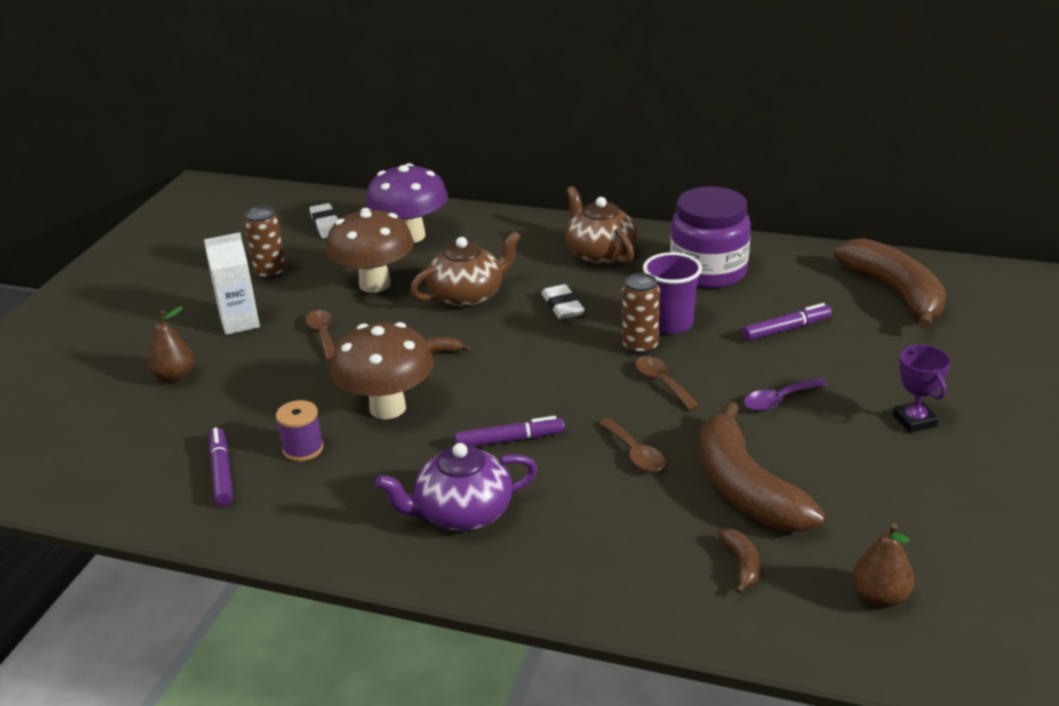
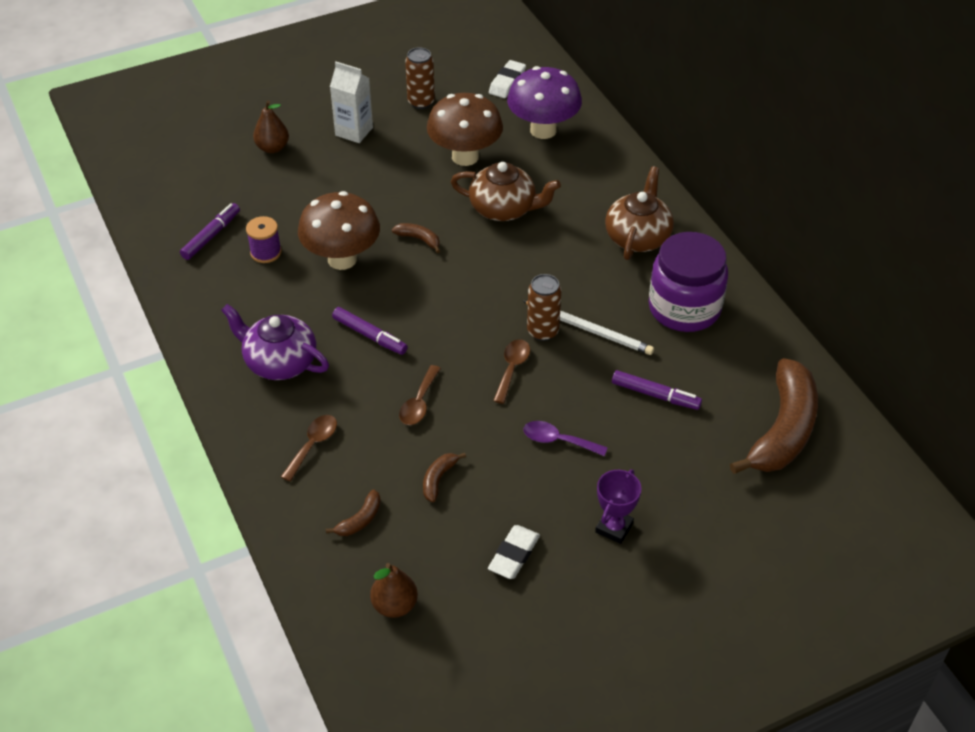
camera: 45 degrees right, 15 degrees up
brown spoon [305,310,335,361] -> brown spoon moved to [281,415,337,482]
white eraser [542,284,585,319] -> white eraser moved to [488,525,540,579]
purple cup [643,252,702,334] -> white pencil [522,300,654,355]
brown banana [700,402,825,532] -> brown banana [423,453,466,502], size x0.41

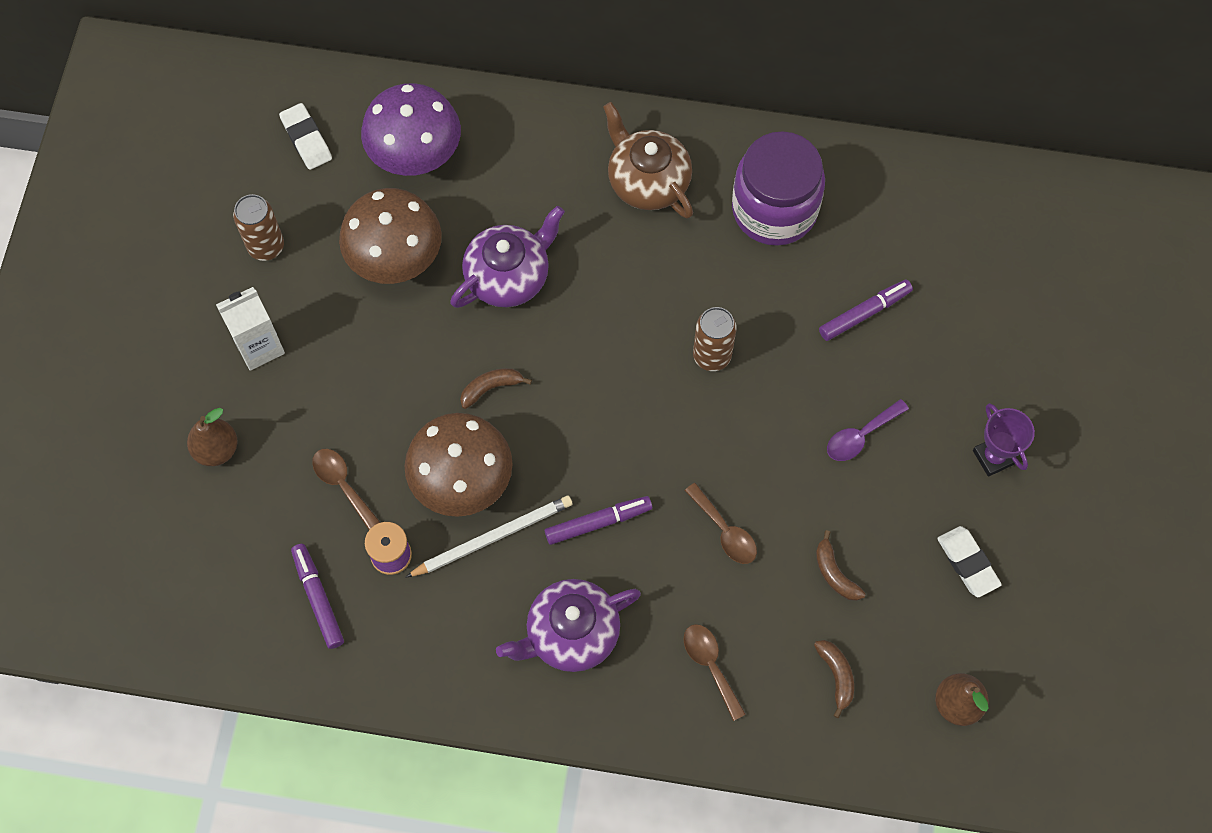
camera: 55 degrees left, 20 degrees up
brown teapot [451,162,561,221] -> purple teapot [450,206,565,308]
brown spoon [493,339,530,404] -> brown spoon moved to [312,449,381,530]
white pencil [522,300,654,355] -> white pencil moved to [405,496,572,578]
brown banana [730,358,818,474] -> none

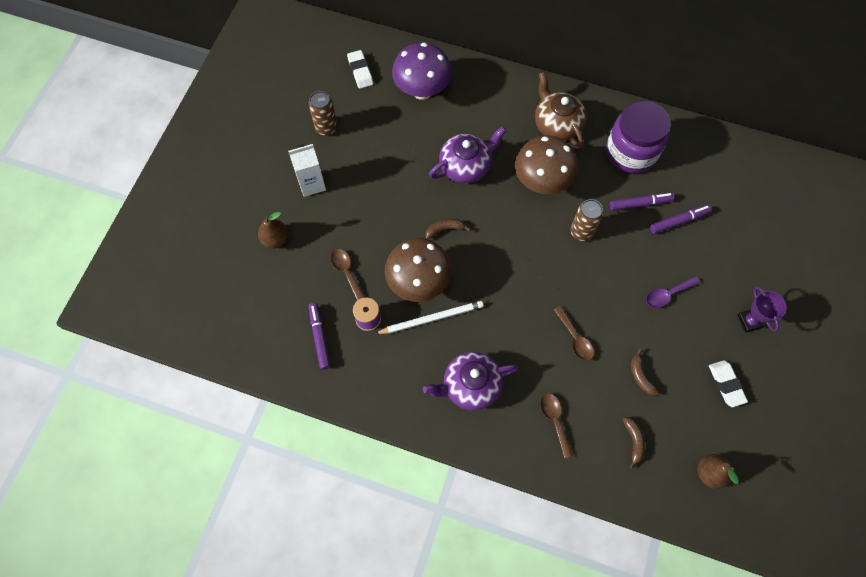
camera: 10 degrees right, 0 degrees up
brown mushroom [339,188,442,284] -> brown mushroom moved to [515,136,578,194]
purple marker [545,496,652,545] -> purple marker moved to [610,193,674,211]

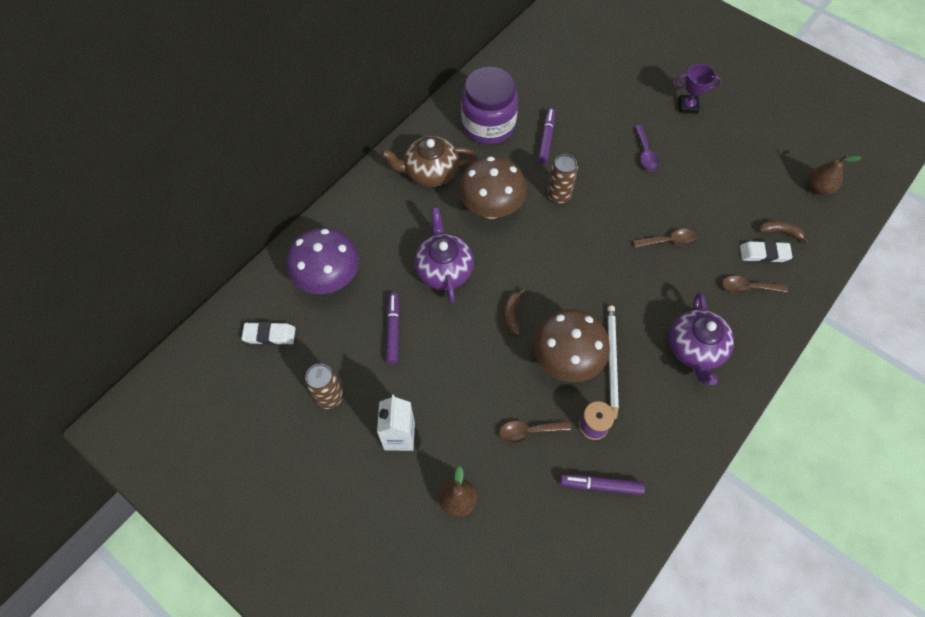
camera: 70 degrees left, 5 degrees down
brown banana [631,349,660,396] -> none
purple marker [650,205,712,234] -> purple marker moved to [386,293,400,364]
white eraser [709,360,748,407] -> white eraser moved to [740,241,793,262]

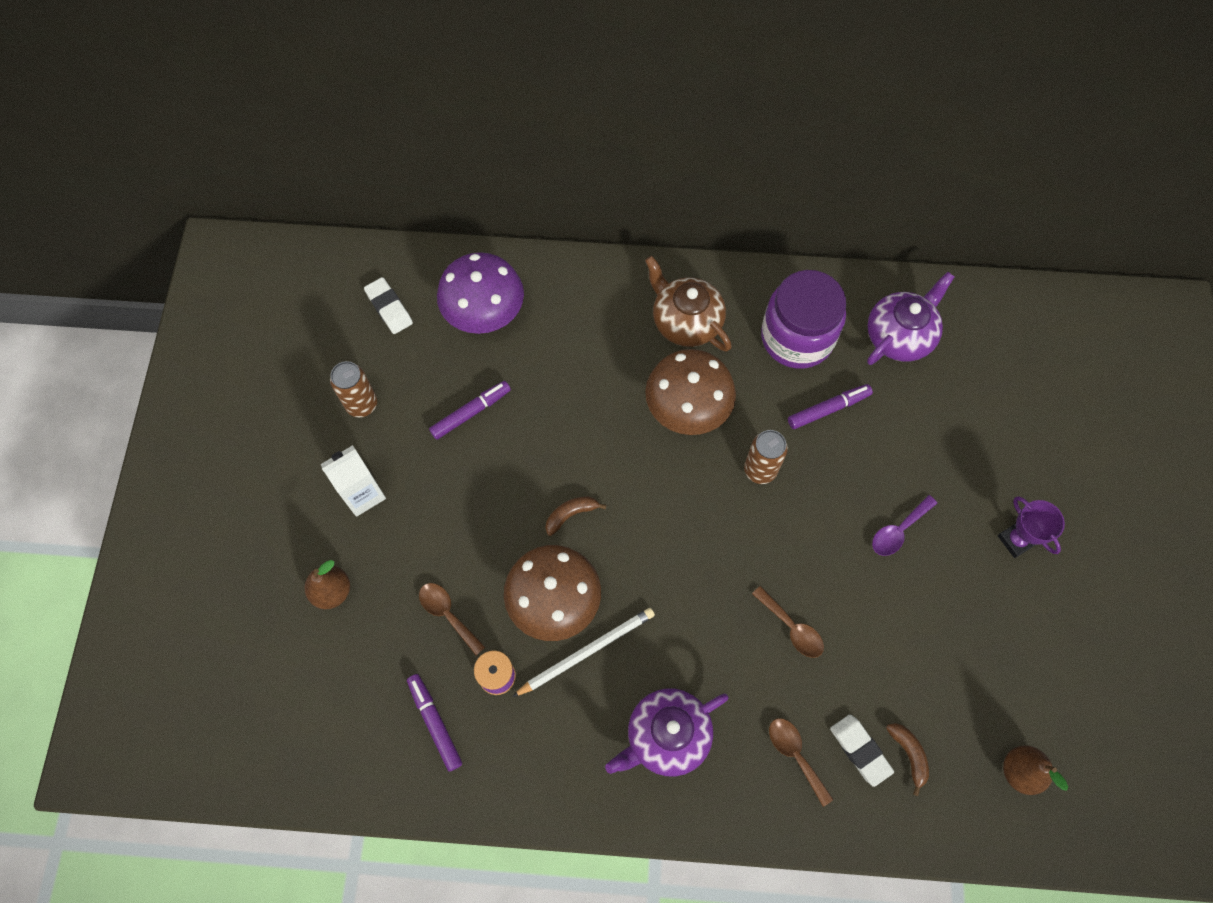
camera: 55 degrees right, 5 degrees up
purple teapot [414,208,474,303] -> purple teapot moved to [867,272,954,365]

